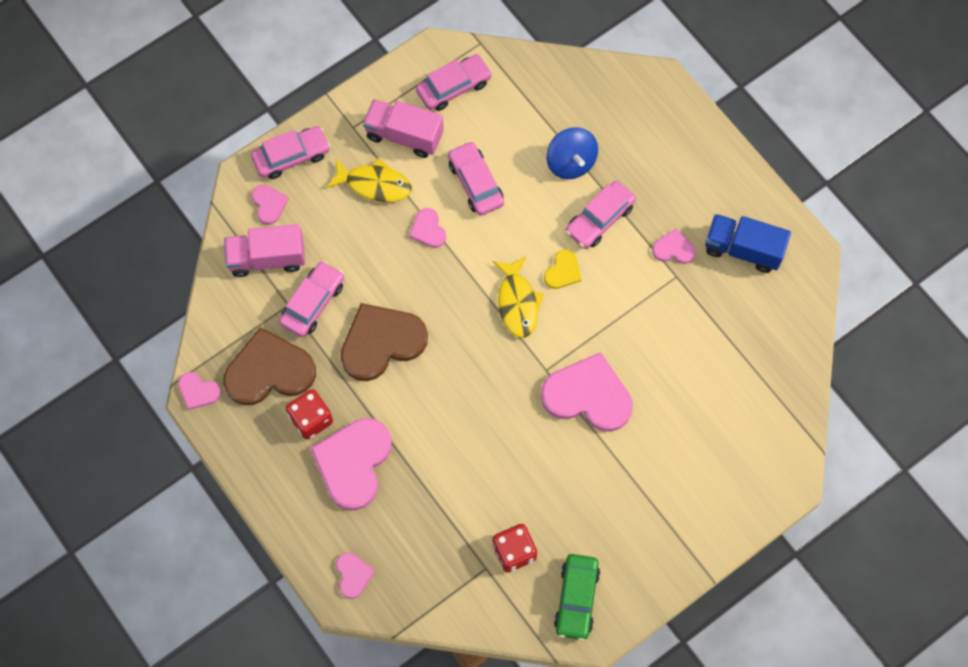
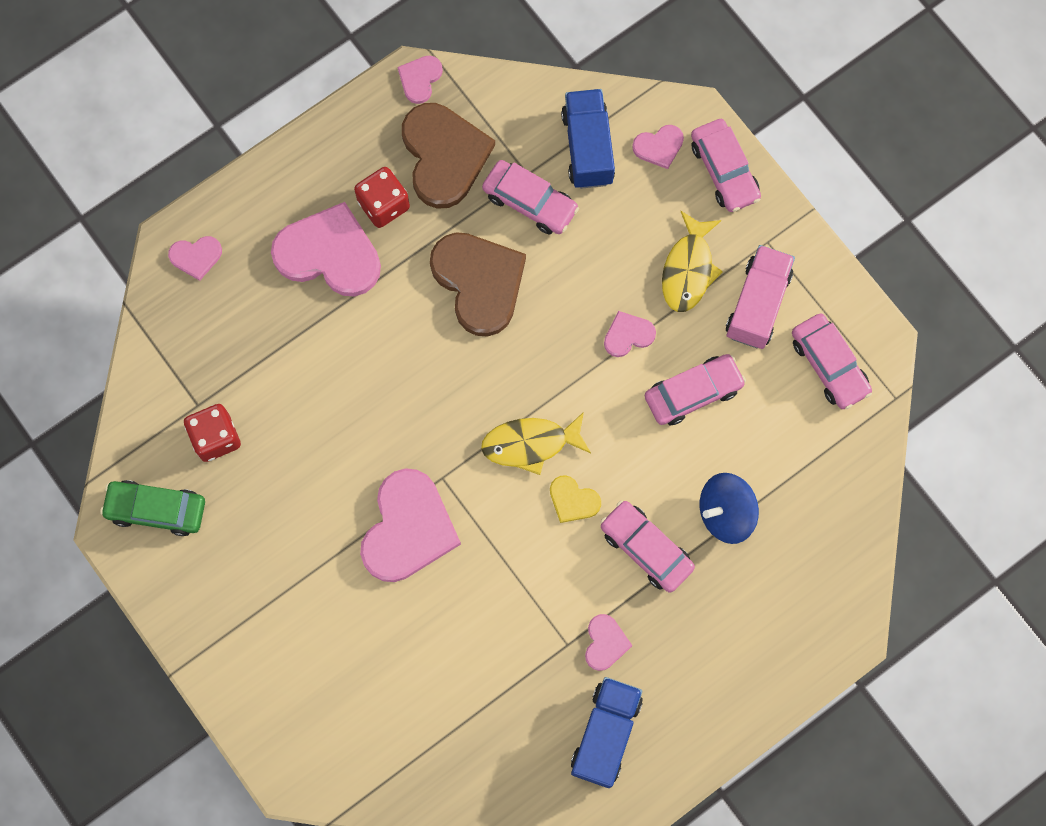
camera: 90 degrees right, 5 degrees up
pink truck [224,224,305,277] -> blue truck [561,89,615,189]

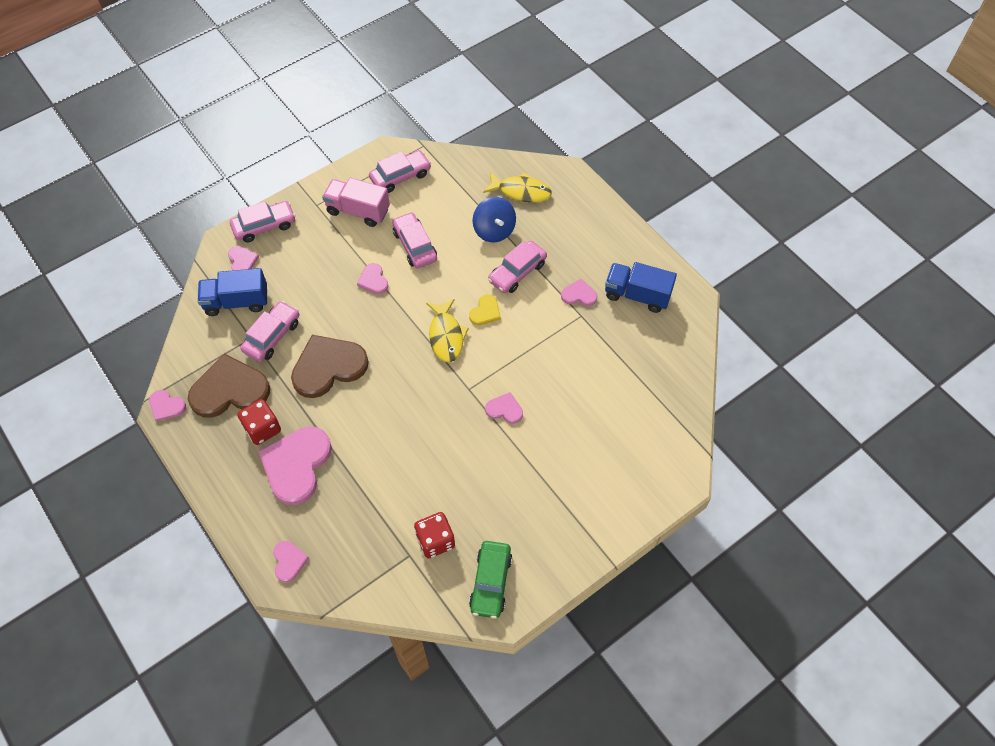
camera: 90 degrees left, 15 degrees down
pink heart [360,468,461,582] -> pink heart [485,392,523,424], size x0.48
yellow fish [662,211,723,312] -> yellow fish moved to [483,172,552,203]

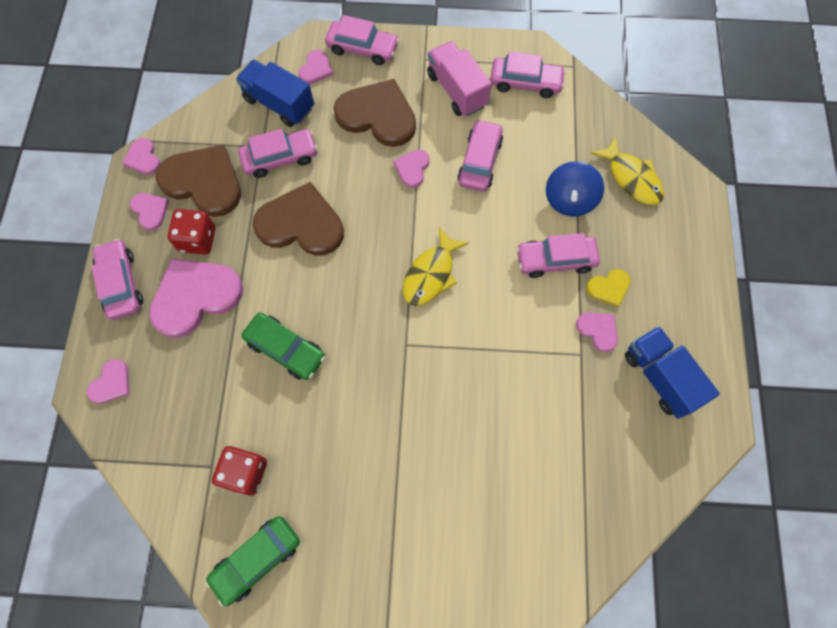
camera: 40 degrees right, 10 degrees up
yellow heart [469,294,501,325] -> yellow heart moved to [586,269,631,307]
pink heart [485,392,523,424] -> pink heart moved to [130,193,169,230]
none -> pink car [91,239,143,320]
none -> green car [242,312,325,380]
none -> brown heart [334,79,416,147]

